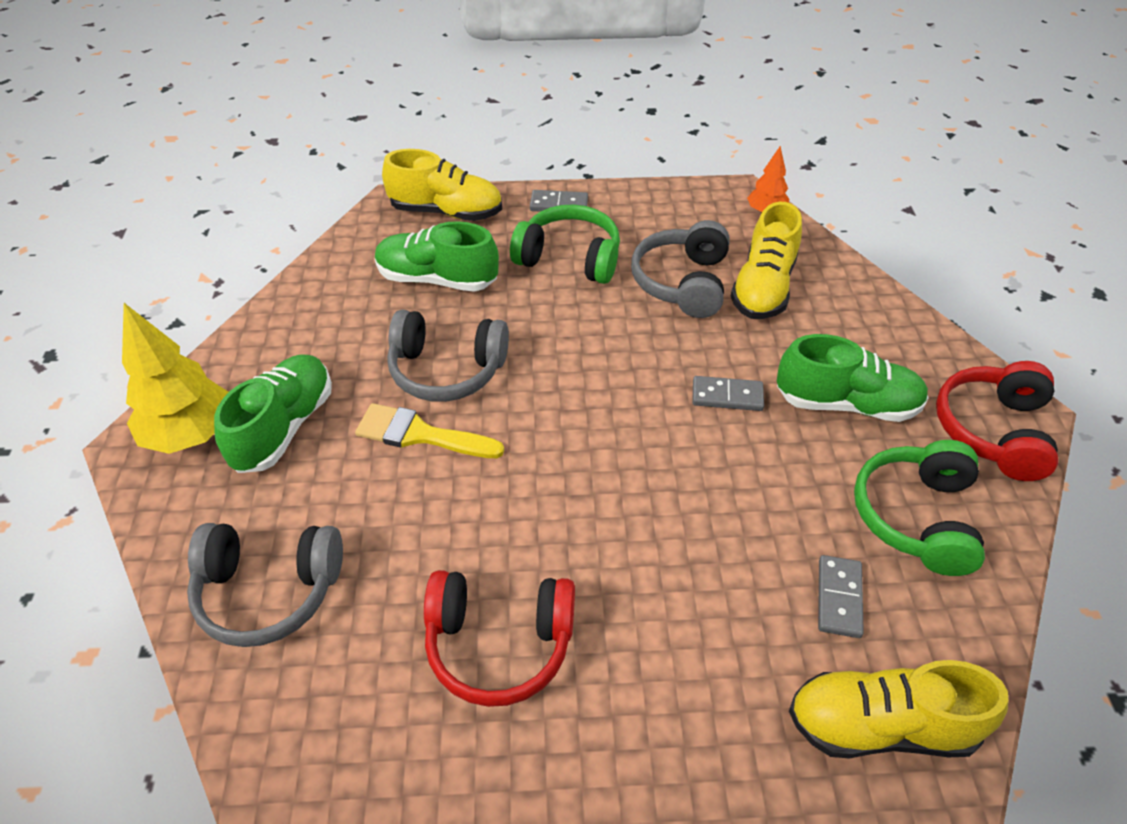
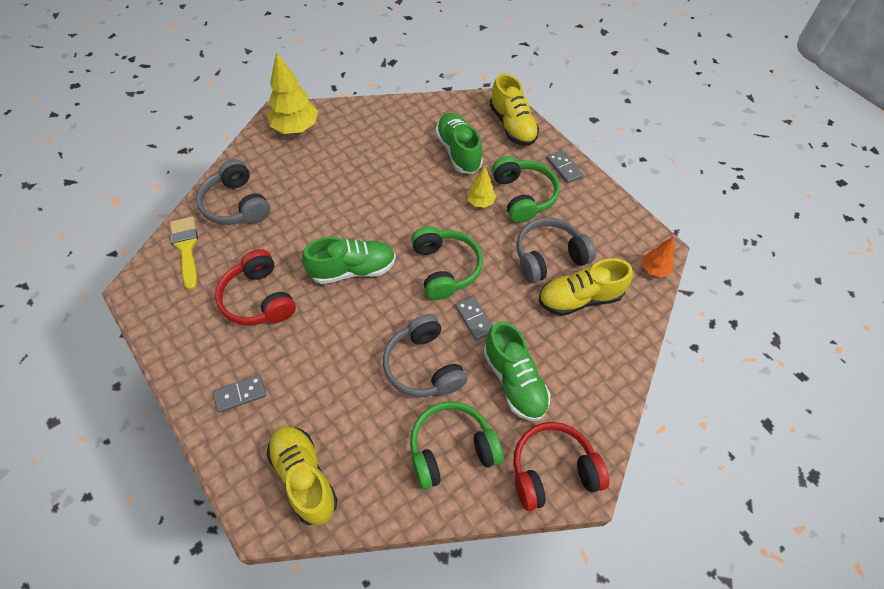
camera: 55 degrees right, 10 degrees up
green shoe [214,354,332,473] -> green shoe moved to [302,237,396,284]
yellow brush [355,403,504,458] -> yellow brush moved to [170,216,198,290]
grey headphones [387,310,509,402] -> grey headphones moved to [383,314,467,397]
grey domino [818,555,864,638] -> grey domino moved to [213,375,266,413]
none -> green headphones [411,226,483,300]
none -> yellow tree [467,166,496,208]

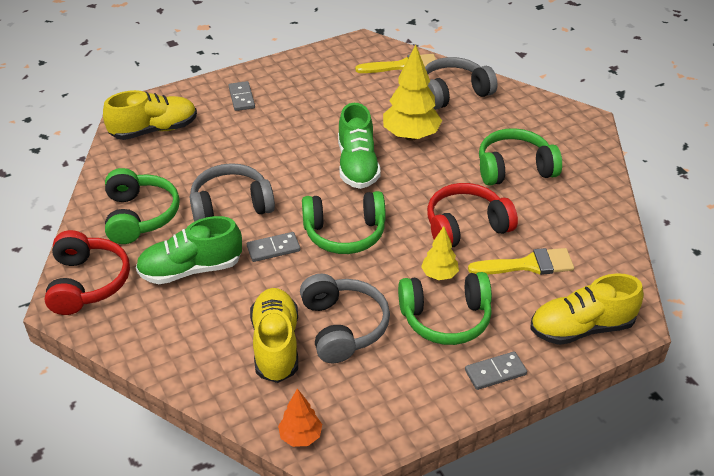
camera: 100 degrees right, 15 degrees down
red headphones [215,249,296,325] -> red headphones moved to [427,183,518,247]
yellow tree [267,52,318,134] -> yellow tree moved to [383,45,442,141]
green shoe [435,113,483,174] -> yellow brush [468,248,574,275]
none -> green headphones [479,128,562,186]

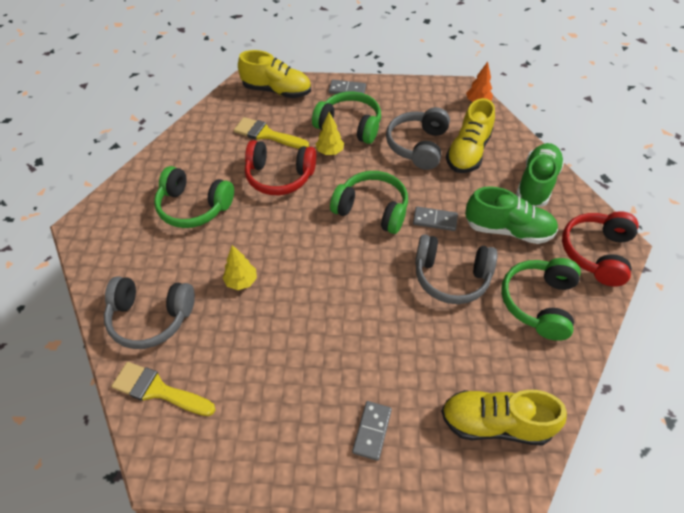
camera: 150 degrees left, 10 degrees up
green shoe [338,103,381,189] -> green shoe moved to [516,143,564,207]
yellow tree [383,45,442,141] -> yellow tree [223,245,257,290], size x0.54

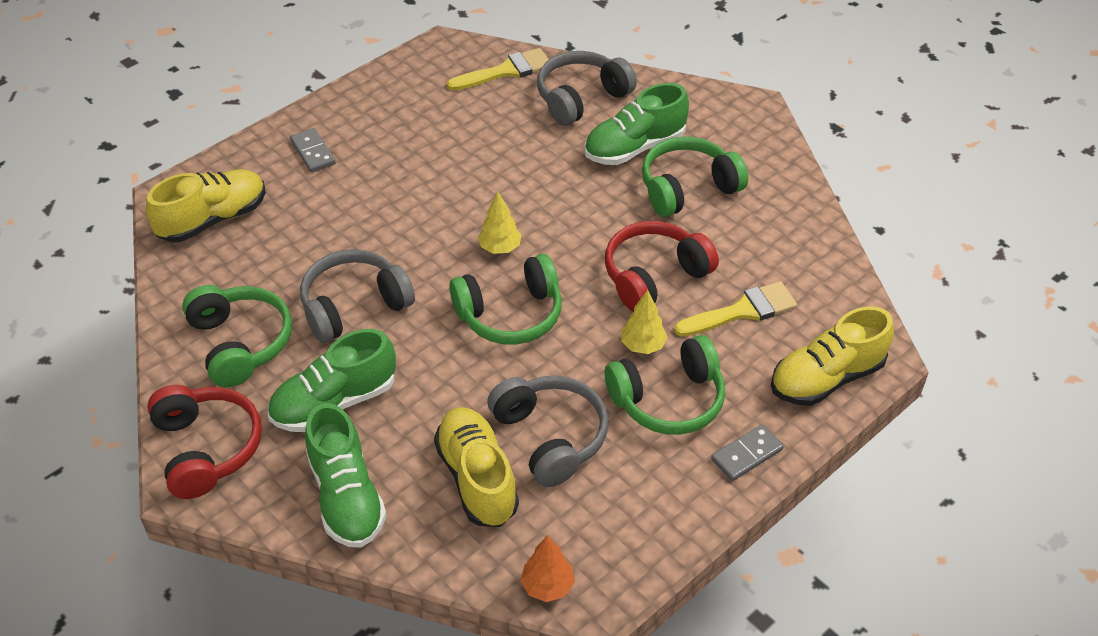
camera: 135 degrees right, 5 degrees down
yellow tree [223,245,257,290] -> yellow tree moved to [478,191,521,254]
grey domino [413,206,458,231] -> none
none -> green shoe [584,83,689,165]

